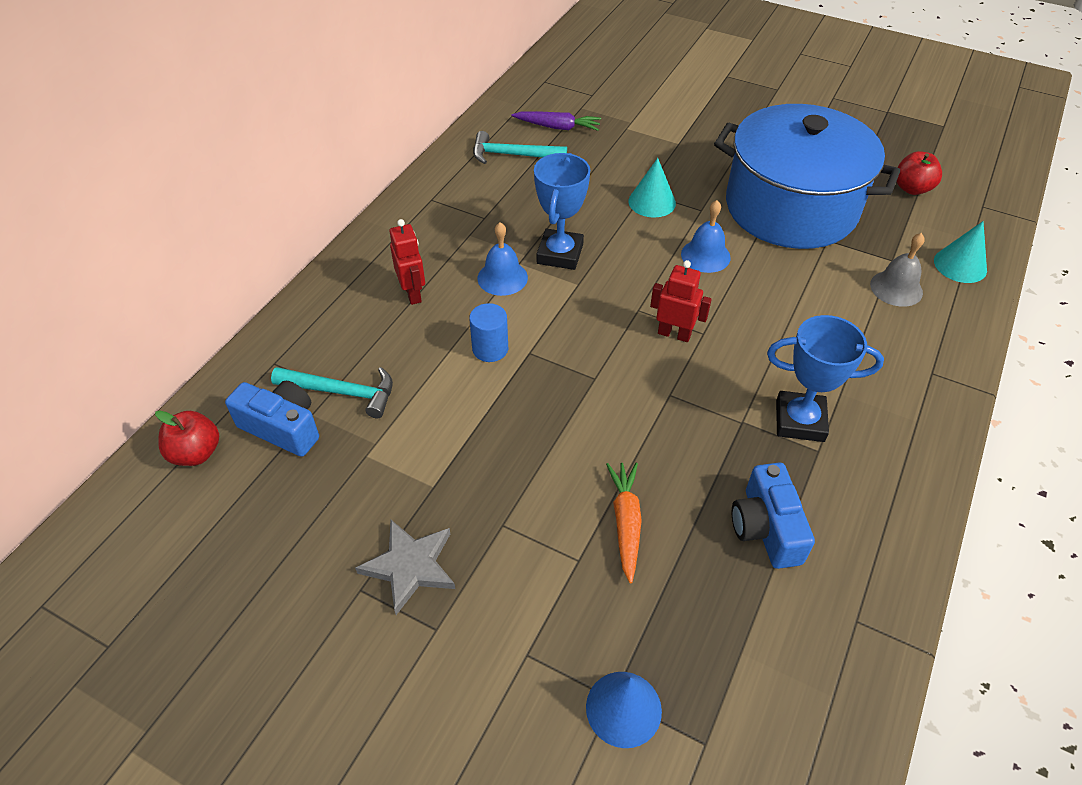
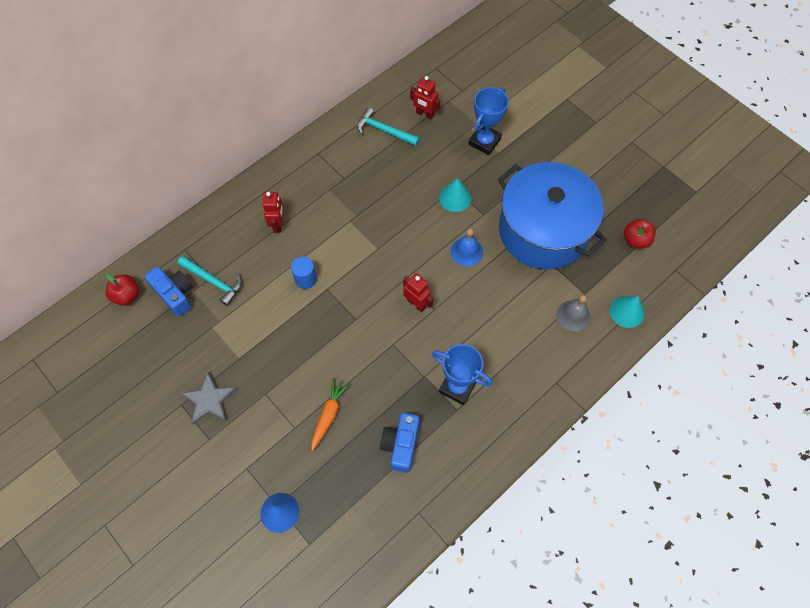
camera: 20 degrees right, 15 degrees up
blue bell [478,223,528,296] -> none
purple carrot [511,111,601,131] -> red robot [410,76,440,119]
blue trophy [534,153,590,270] -> blue trophy moved to [468,87,509,155]

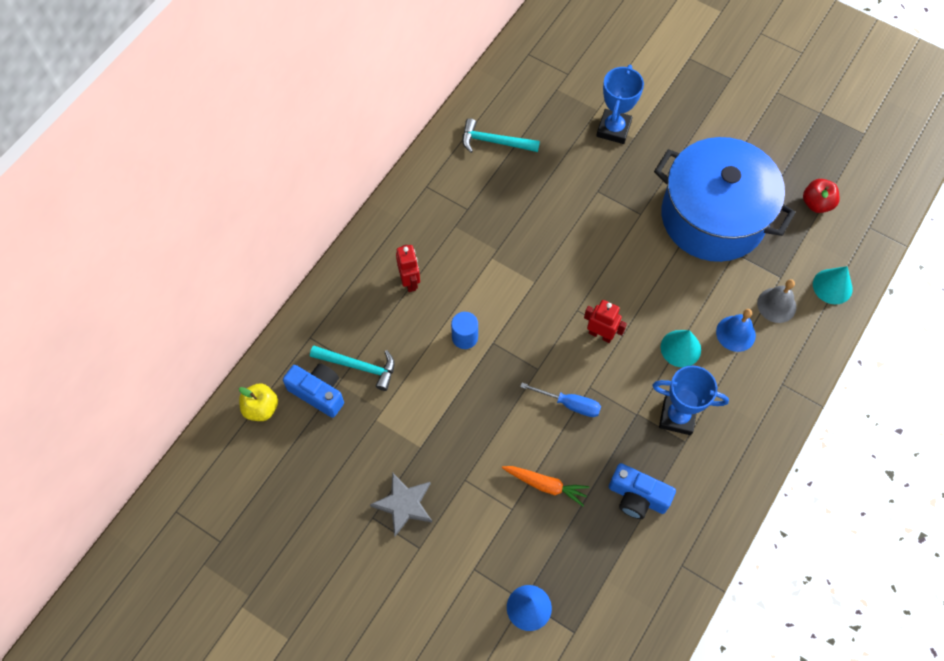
camera: 15 degrees left, 0 degrees up
red apple [106,273,139,306] -> yellow apple [239,383,278,421]
orange carrot [311,378,349,451] -> orange carrot turned 105 degrees clockwise [502,466,590,506]
blue camera [380,413,420,473] -> blue camera turned 60 degrees counterclockwise [609,463,676,519]
red robot [410,76,440,119] -> none
turquoise cone [439,178,471,212] -> turquoise cone moved to [661,330,701,367]
blue bell [451,228,483,267] -> blue bell moved to [716,309,756,352]
none -> blue screwdriver [520,383,601,417]

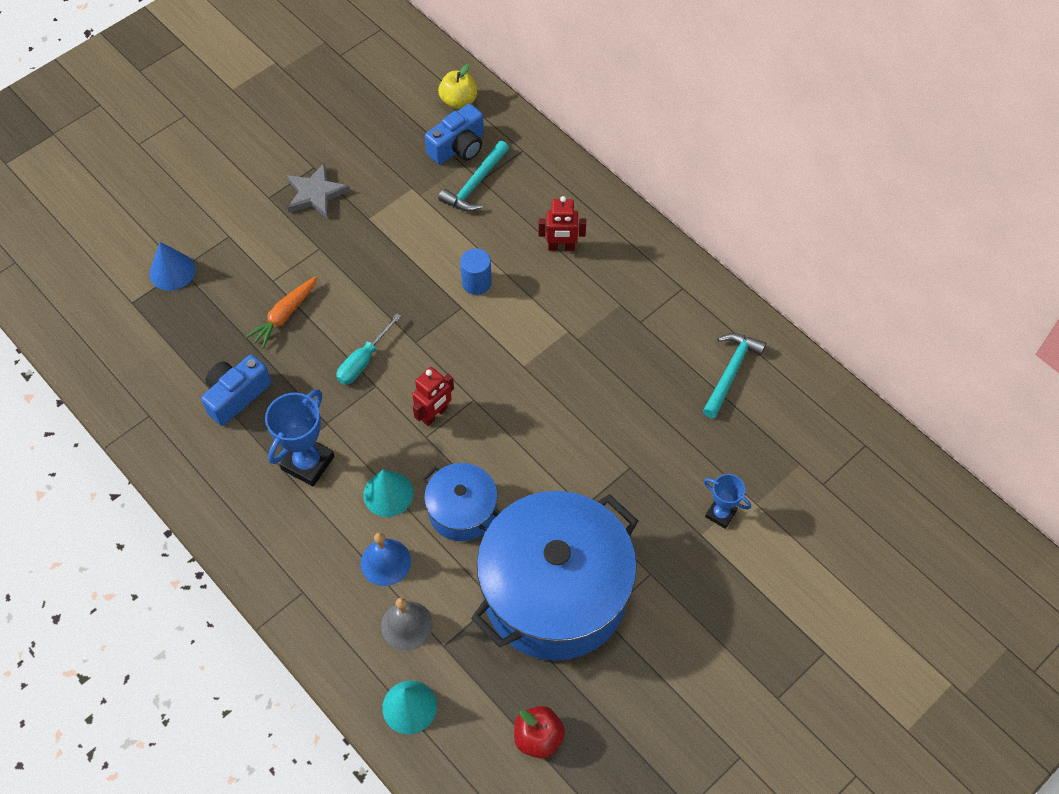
camera: 105 degrees right, 5 degrees down
blue screwdriver [520,383,601,417] -> turquoise screwdriver [336,313,401,385]
blue trophy [596,65,644,144] -> blue trophy [704,474,751,529], size x0.60
none -> blue pot [422,463,498,541]

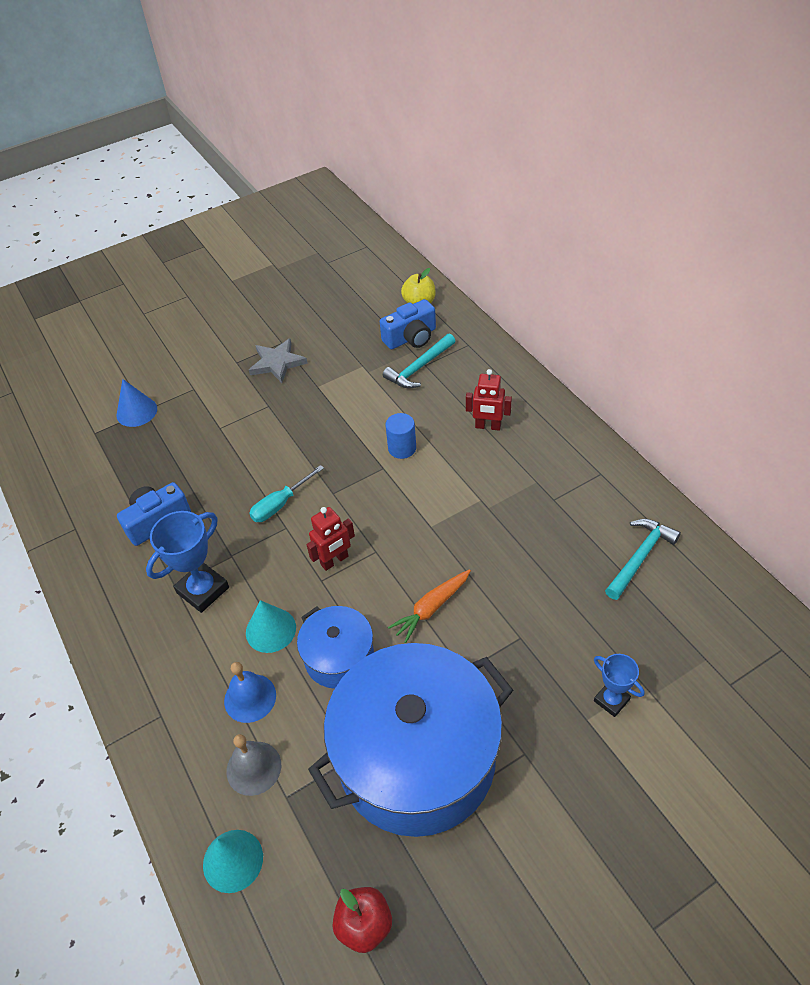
camera: 15 degrees right, 10 degrees down
orange carrot [246,276,317,349] -> orange carrot moved to [388,569,471,643]

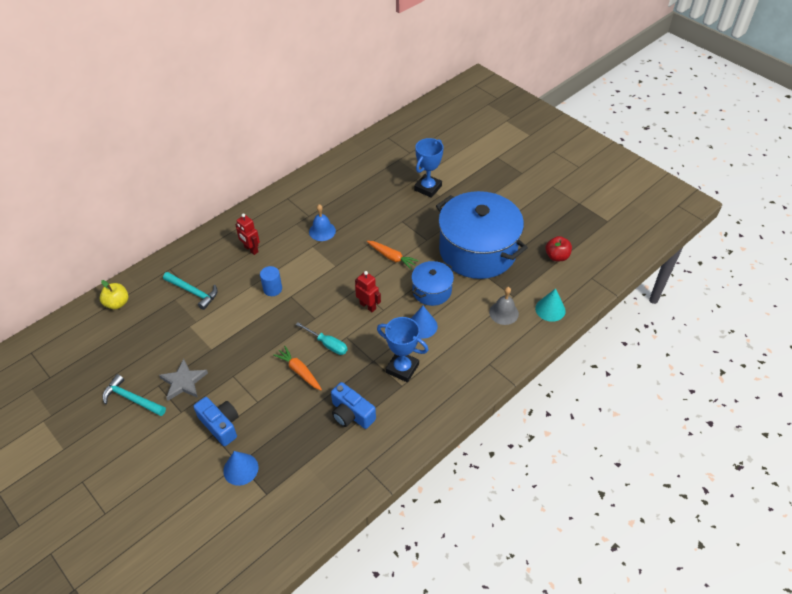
camera: 105 degrees left, 0 degrees up
blue bell [224,662,276,723] -> blue bell moved to [309,204,336,241]
turquoise cone [246,600,296,653] -> blue cone [411,306,438,339]
blue camera [380,299,436,349] -> blue camera moved to [193,397,239,446]
red robot [466,369,512,431] -> red robot turned 135 degrees clockwise [235,214,260,255]
blue trophy [594,654,644,717] -> blue trophy [414,138,444,198], size x1.67
turquoise hammer [605,519,681,600] -> turquoise hammer moved to [102,374,166,416]
none -> orange carrot [273,346,322,390]

